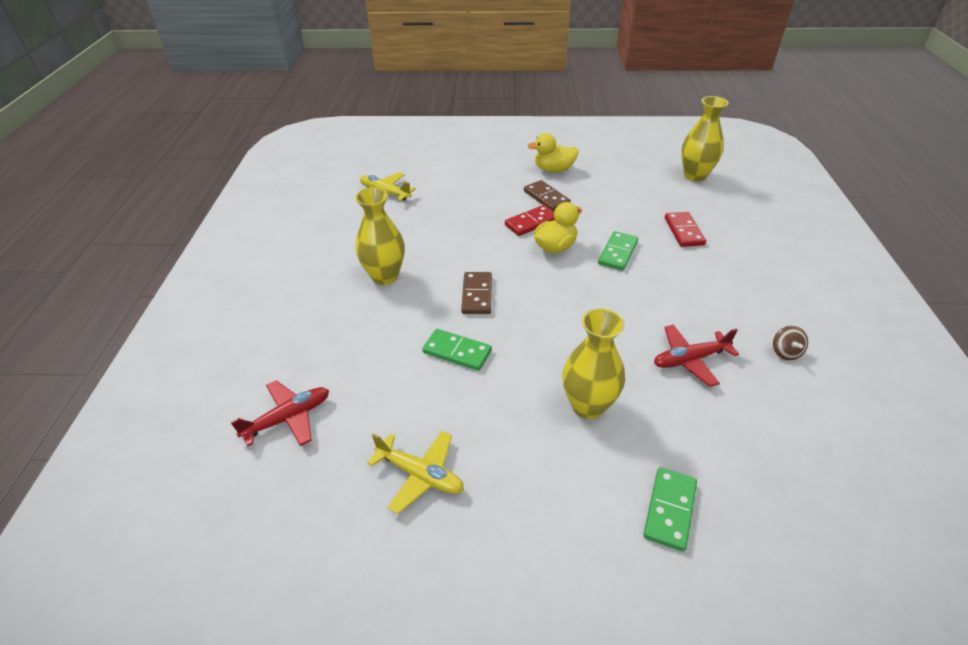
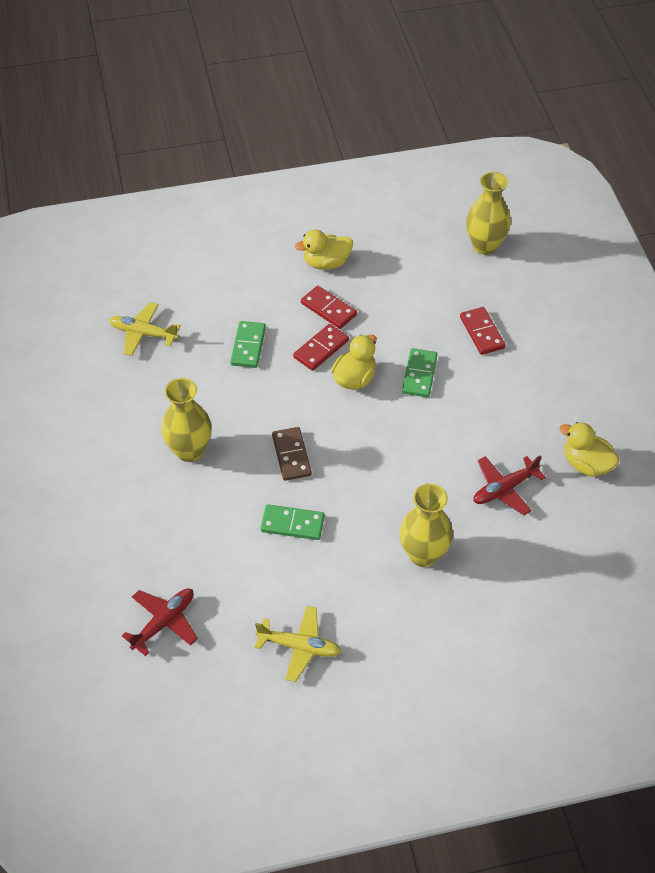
camera: 15 degrees left, 10 degrees up
brown domino [524,180,571,212] -> red domino [301,286,357,329]
green domino [643,467,697,552] -> green domino moved to [230,321,266,368]
brown spinning top [773,326,808,360] -> yellow duck [560,422,620,477]

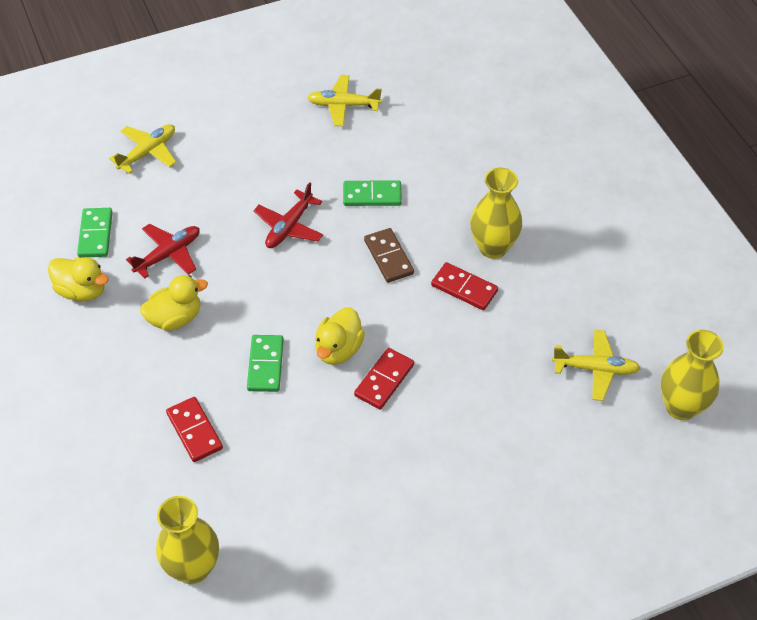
camera: 170 degrees right, 0 degrees up
red plane [122,588,198,656] -> red plane moved to [254,182,323,248]
green domino [230,321,266,368] -> green domino moved to [77,208,113,258]
yellow duck [295,230,353,270] -> yellow duck moved to [140,275,208,331]
red domino [301,286,357,329] -> red domino moved to [431,262,498,310]
yellow vase [400,484,453,567] -> yellow vase moved to [661,330,724,420]
none -> yellow plane [109,124,176,174]

